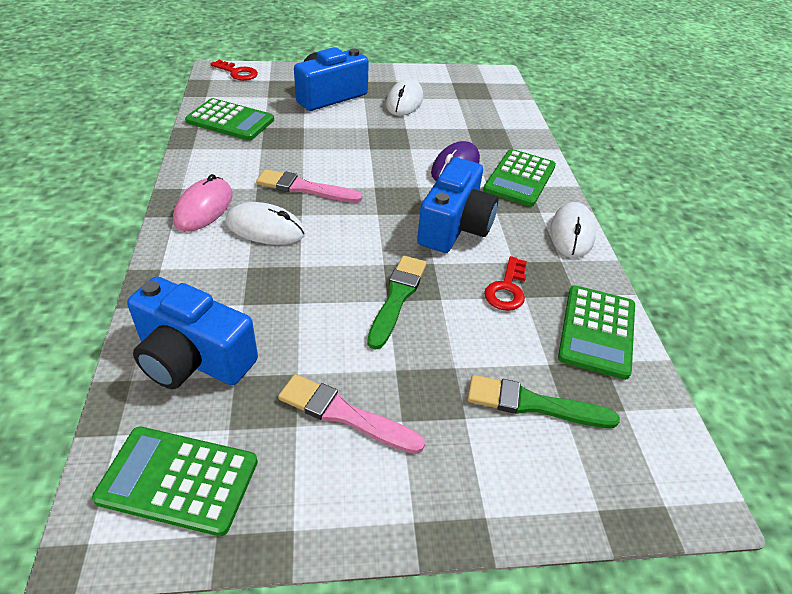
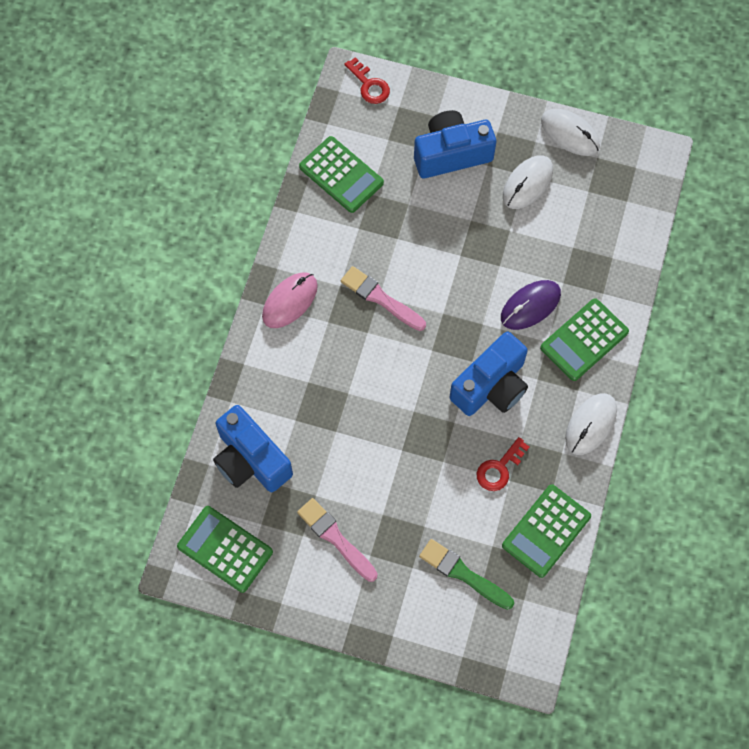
camera: 25 degrees right, 25 degrees up
white mouse [226,202,305,245] -> white mouse moved to [541,109,600,156]
green brush [367,255,427,350] -> none

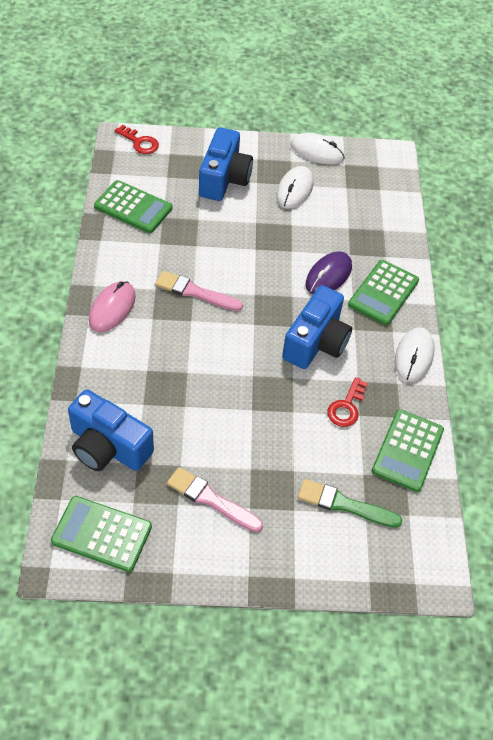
camera: 20 degrees left, 15 degrees down
blue camera [414,110,496,178] -> blue camera turned 135 degrees clockwise [199,127,253,201]

